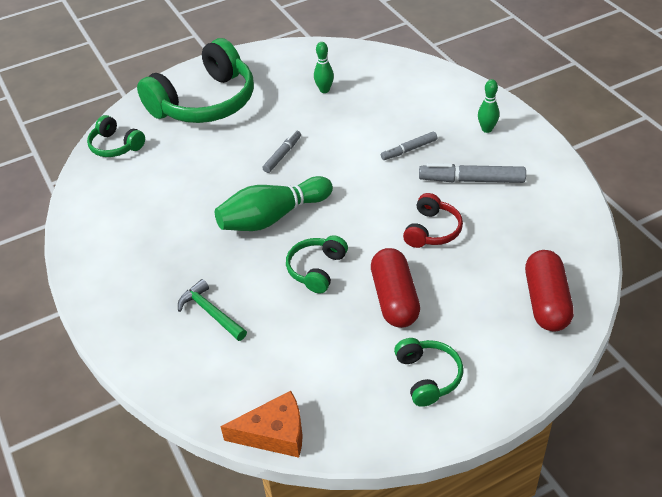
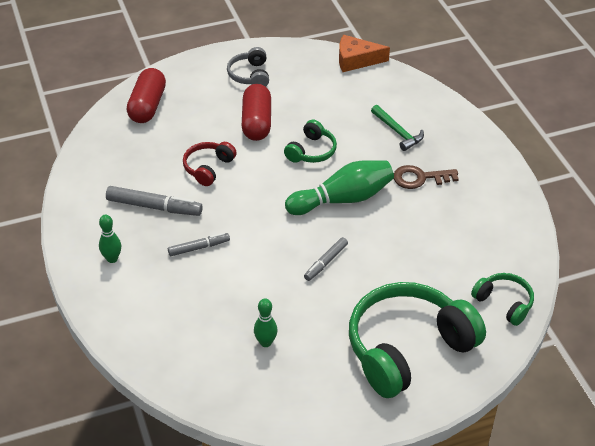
camera: 175 degrees left, 0 degrees up
green headphones [394,338,463,407] -> grey headphones [227,47,269,87]
none -> brown key [394,165,459,189]

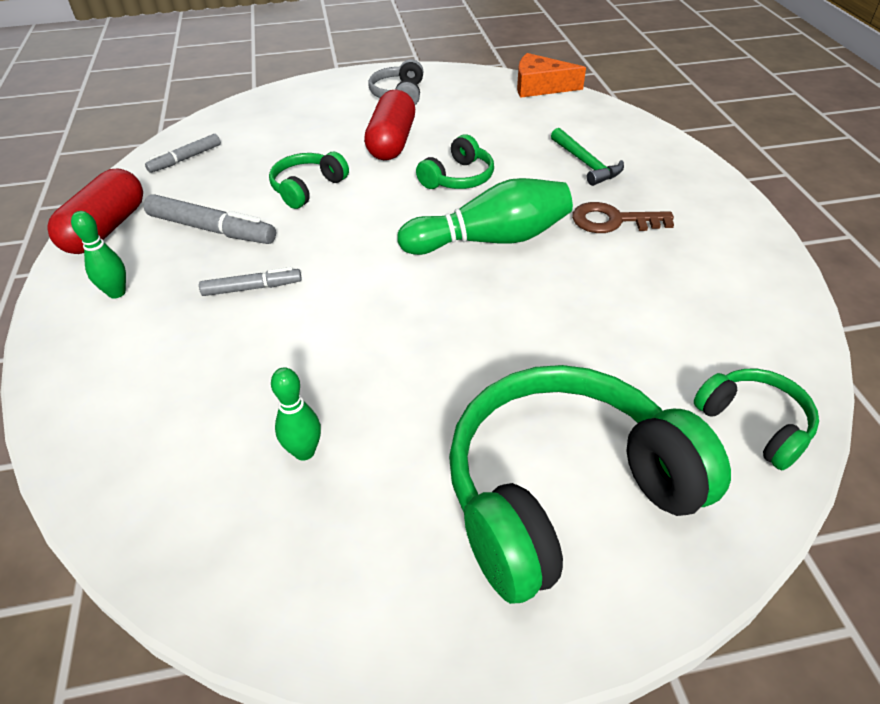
camera: 10 degrees right, 0 degrees up
red capsule [127,68,166,123] -> red capsule moved to [47,169,143,254]
red headphones [183,142,237,186] -> green headphones [269,152,349,209]
grey marker [304,237,348,281] -> grey marker moved to [145,134,221,173]

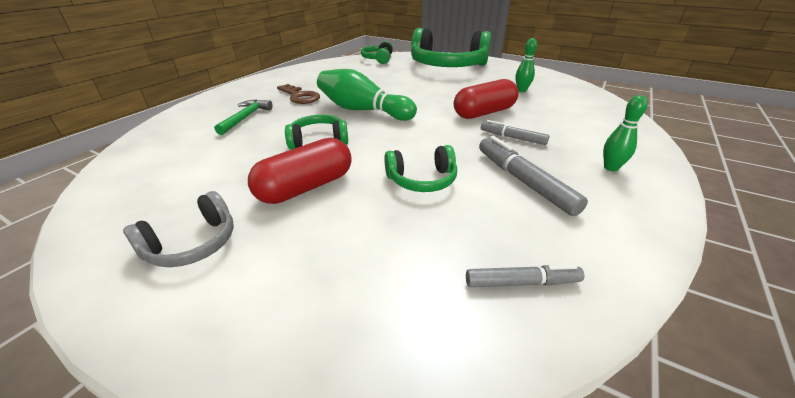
camera: 140 degrees left, 10 degrees down
red capsule [47,169,143,254] -> red capsule moved to [454,79,518,119]
orange cheese [517,53,586,98] -> none

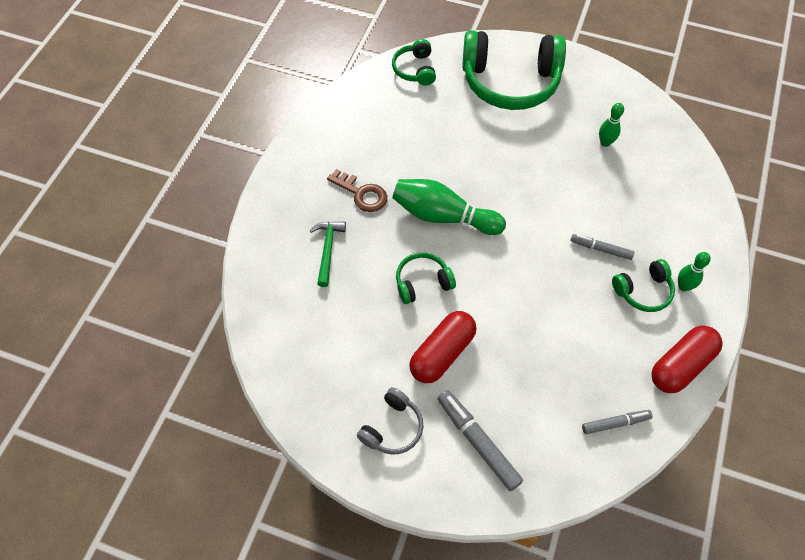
camera: 10 degrees left, 25 degrees up
green headphones [384,145,457,192] -> green headphones moved to [612,259,675,312]
red capsule [454,79,518,119] -> red capsule moved to [651,325,723,393]
grey marker [479,136,588,216] -> grey marker moved to [438,390,523,491]

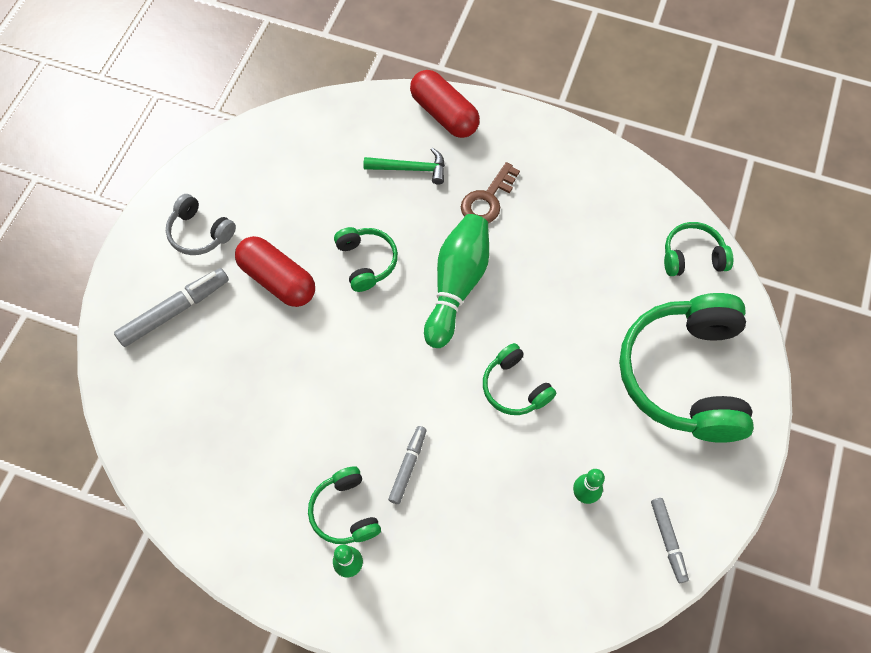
camera: 90 degrees right, 5 degrees up
grey marker [582,410,653,434] -> grey marker moved to [651,498,689,583]
red capsule [651,325,723,393] -> red capsule moved to [410,70,480,138]
none -> green headphones [483,343,556,415]

